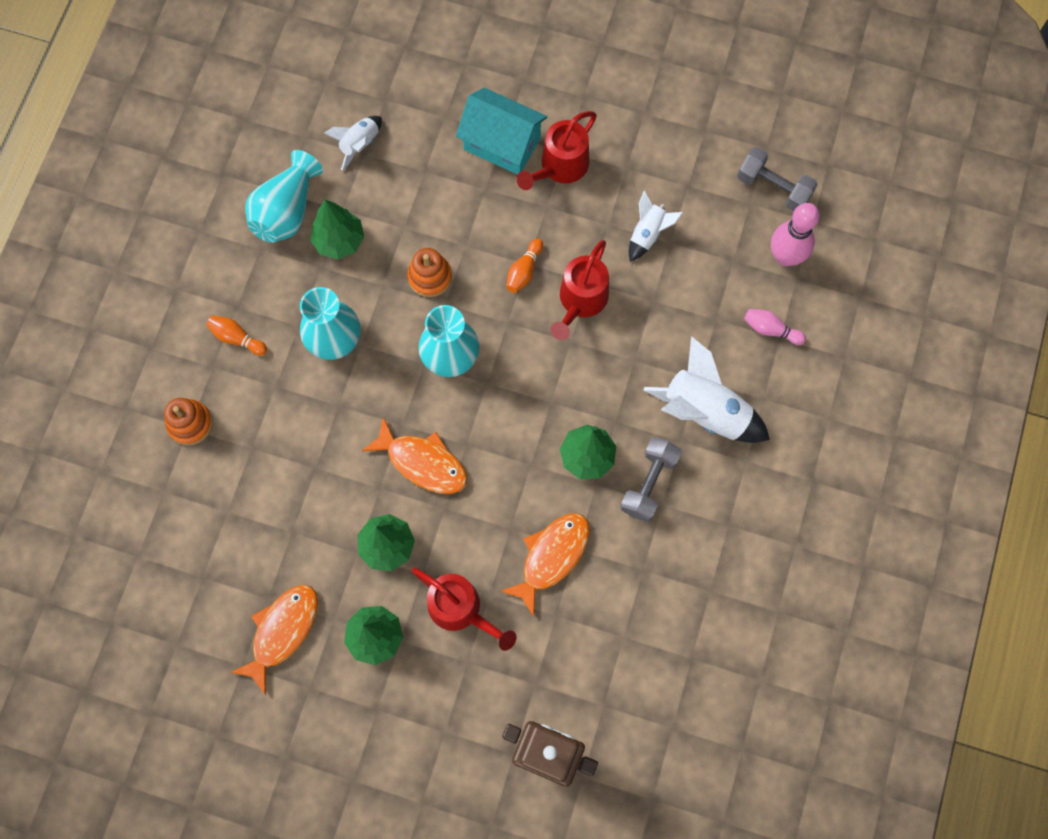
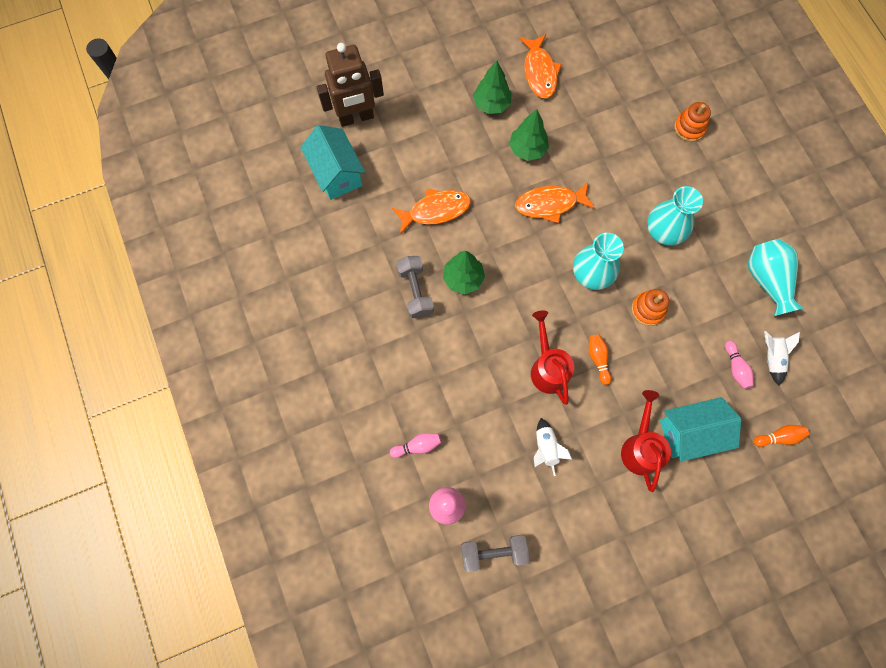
camera: 140 degrees right, 0 degrees up
orange bowling pin [206,315,267,356] -> orange bowling pin moved to [753,425,809,447]
green tree [310,200,364,259] -> none
red watering can [412,567,516,651] -> none
orange fish [500,513,590,617] -> orange fish turned 105 degrees counterclockwise [392,189,471,234]
white rocket [643,336,770,443] -> none
none -> turquoise house [300,125,365,200]
none -> pink bowling pin [725,341,754,389]

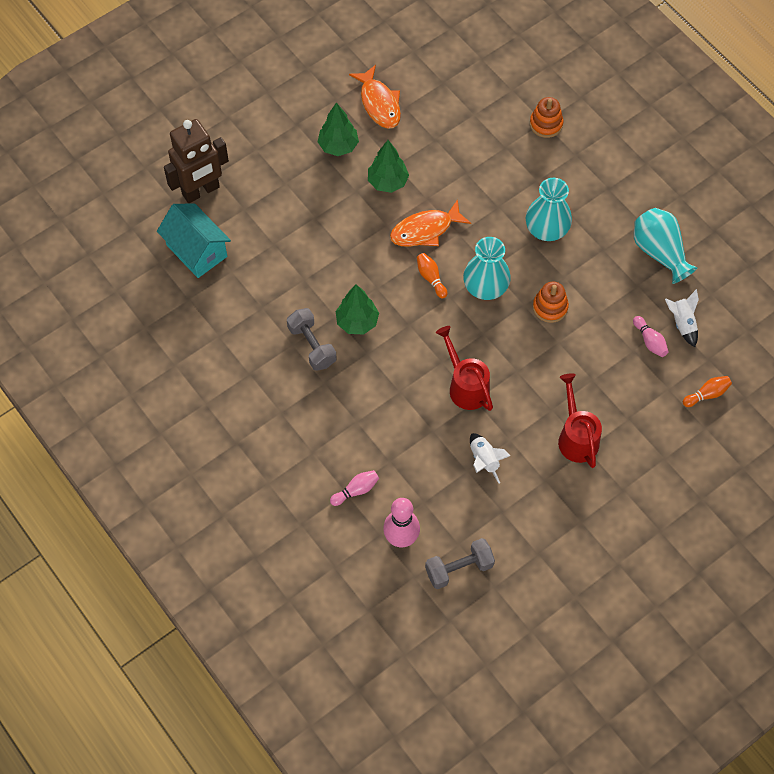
camera: 15 degrees left, 10 degrees down
orange fish [392,189,471,234] -> none
orange bowling pin [589,334,611,385] -> orange bowling pin moved to [417,253,447,299]
turquoise house [660,397,741,462] -> none

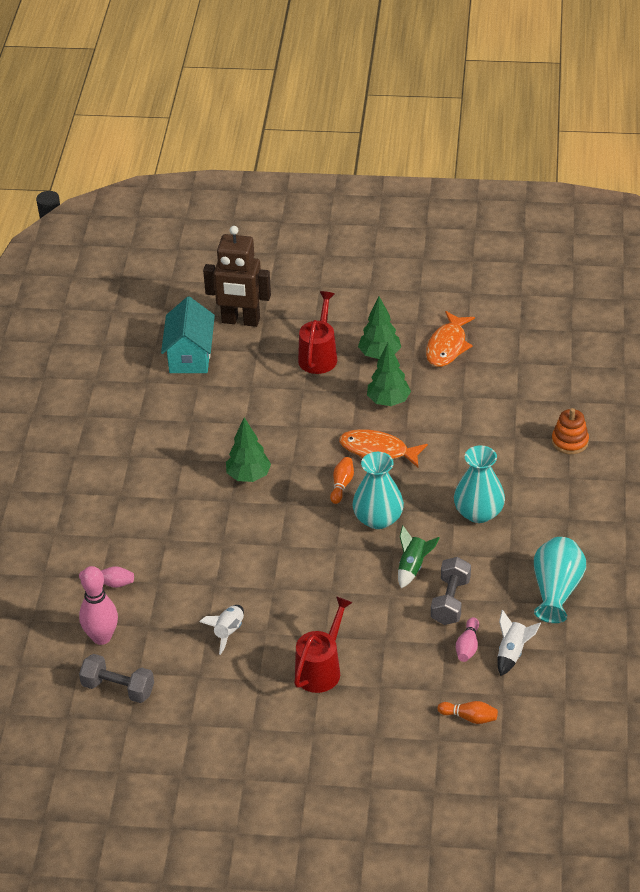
camera: 45 degrees right, 20 degrees down
grey dumbbell [287,308,337,371] -> grey dumbbell moved to [431,557,471,625]
red watering can [436,326,493,411] -> red watering can moved to [298,291,337,374]
orange stacking toy [533,282,569,323] -> green rocket [398,525,439,588]

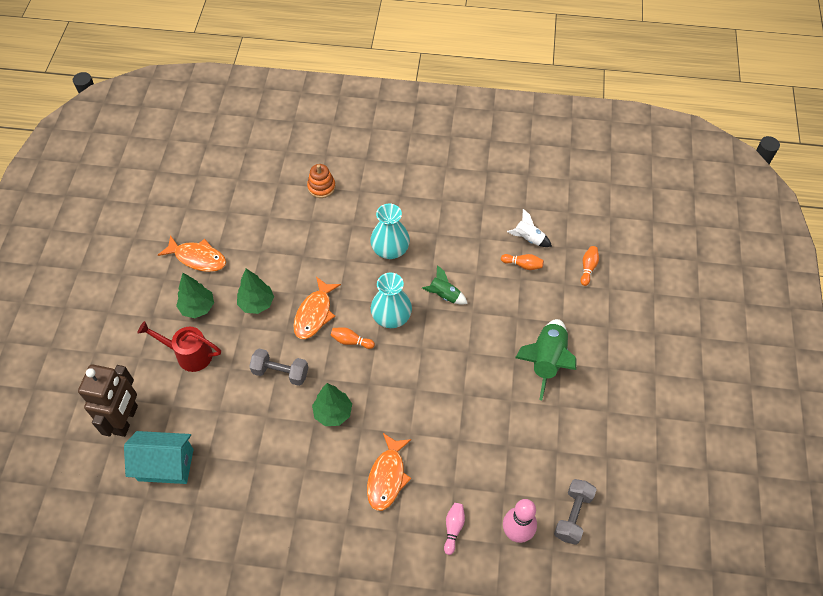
camera: 90 degrees left, 15 degrees up
white rocket [200,605,244,655] -> none
red watering can [294,596,353,693] -> green rocket [515,319,577,400]
grey dumbbell [431,557,471,625] -> grey dumbbell moved to [249,349,308,386]
pink bowling pin [456,617,479,662] -> orange bowling pin [501,254,544,270]
turquoise vase [534,537,586,623] -> none
none -> orange fish [367,433,412,511]

